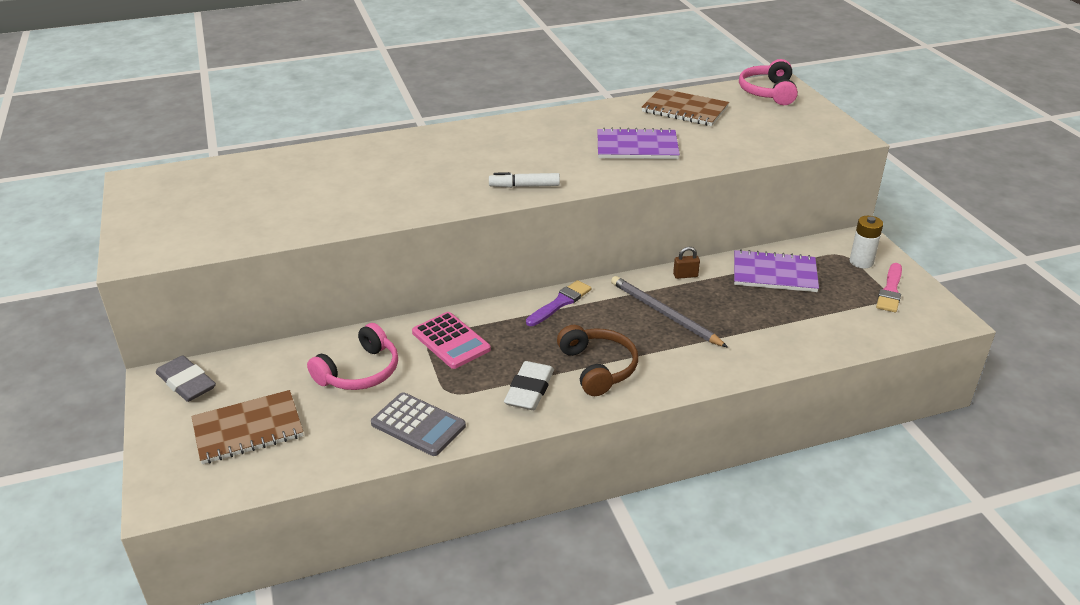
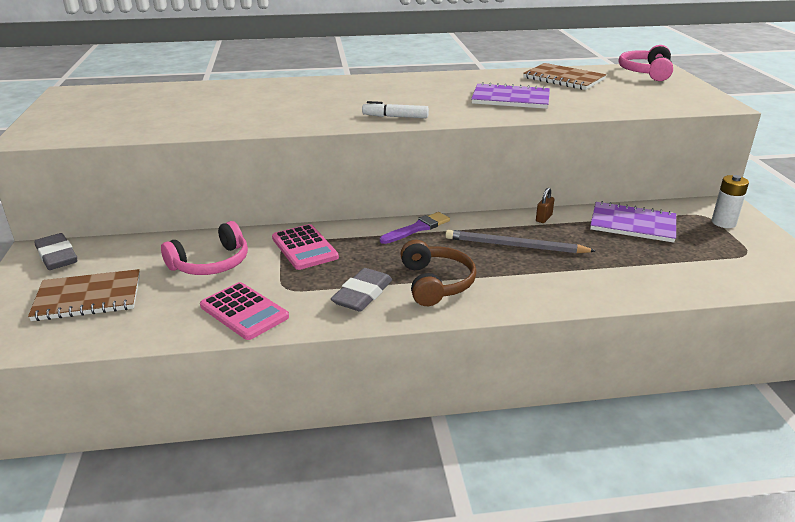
camera: 10 degrees right, 5 degrees down
grey calculator [371,392,466,456] -> pink calculator [200,282,289,340]
white eraser [504,361,554,410] -> grey eraser [331,268,392,312]
grey pencil [611,276,728,348] -> grey pencil turned 45 degrees counterclockwise [445,230,596,254]
brown padlock [673,247,700,279] -> brown padlock turned 60 degrees counterclockwise [536,188,554,223]
pink brush [876,263,902,312] -> none

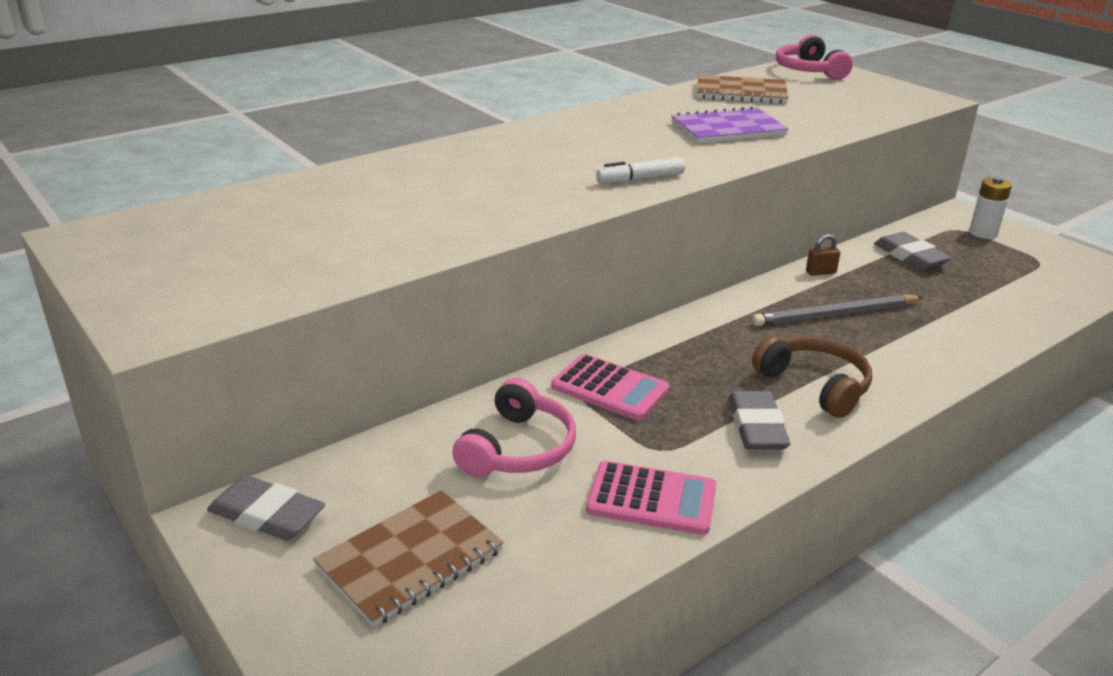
camera: 30 degrees left, 0 degrees up
purple brush [380,212,450,244] -> none
brown padlock [536,188,554,223] -> brown padlock turned 75 degrees clockwise [806,234,840,276]
purple notebook [590,201,676,243] -> grey eraser [874,232,952,270]

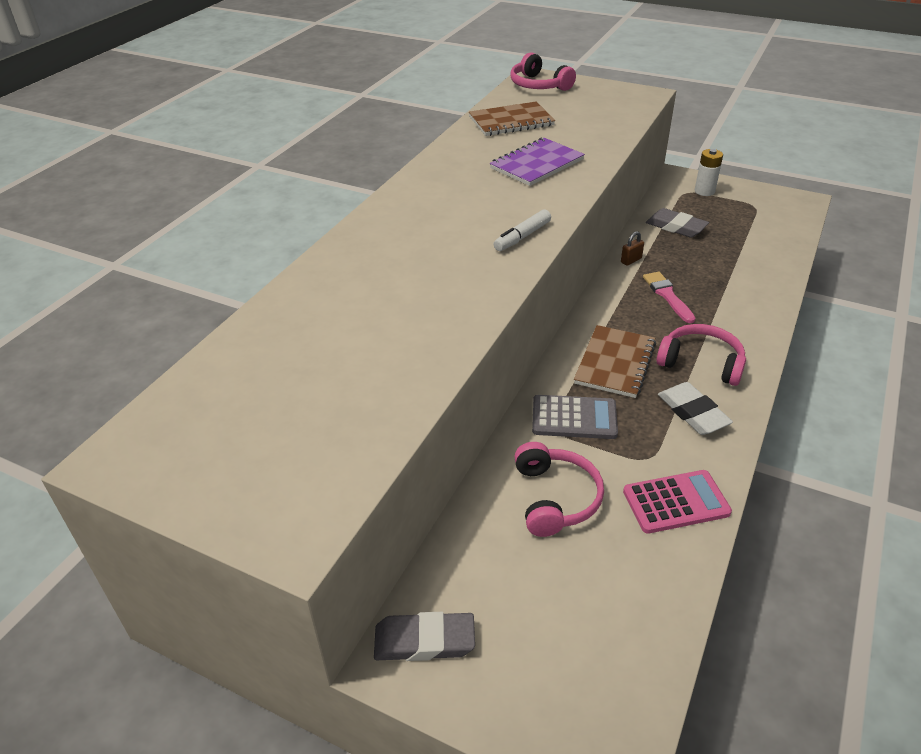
camera: 25 degrees left, 10 degrees up
brown notebook [313,490,504,627] -> brown notebook moved to [574,325,656,398]
pink calculator [551,354,670,420] -> grey calculator [532,395,618,439]
grey eraser [729,391,790,449] -> white eraser [658,382,733,435]
grey pencil [752,294,923,326] -> pink brush [643,272,695,323]
brown headphones [752,336,872,418] -> pink headphones [657,324,746,386]

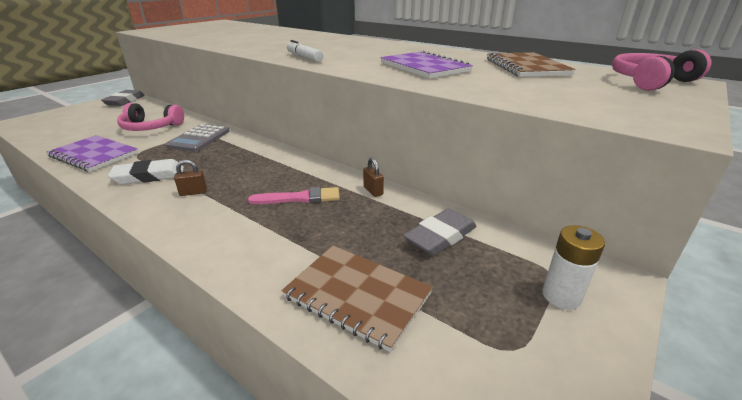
camera: 100 degrees right, 10 degrees down
brown notebook [574,325,656,398] -> brown notebook moved to [282,246,433,352]
pink calculator [623,470,732,534] -> purple notebook [47,135,138,172]
pink headphones [657,324,746,386] -> brown padlock [174,159,207,196]

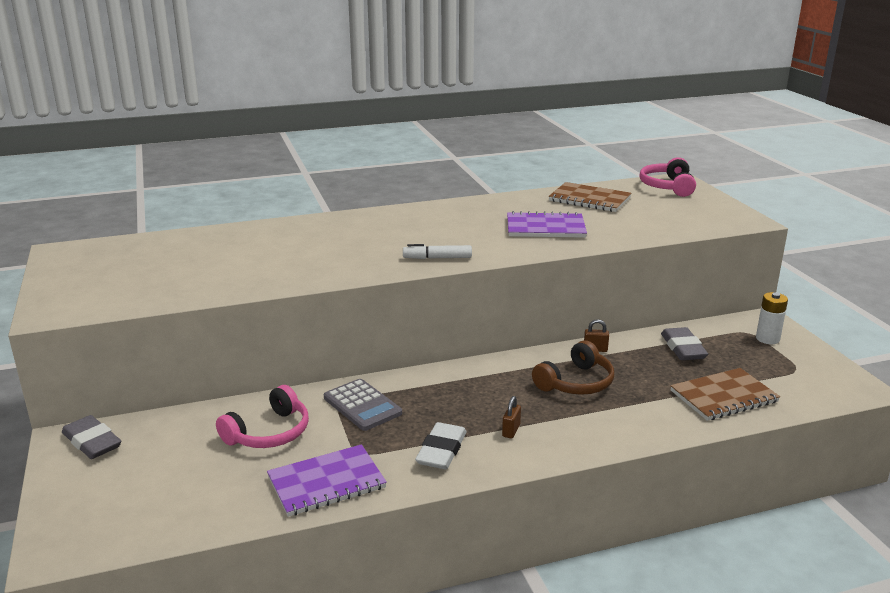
camera: 55 degrees left, 5 degrees down
pink brush [248,187,340,204] -> brown headphones [532,340,614,395]

